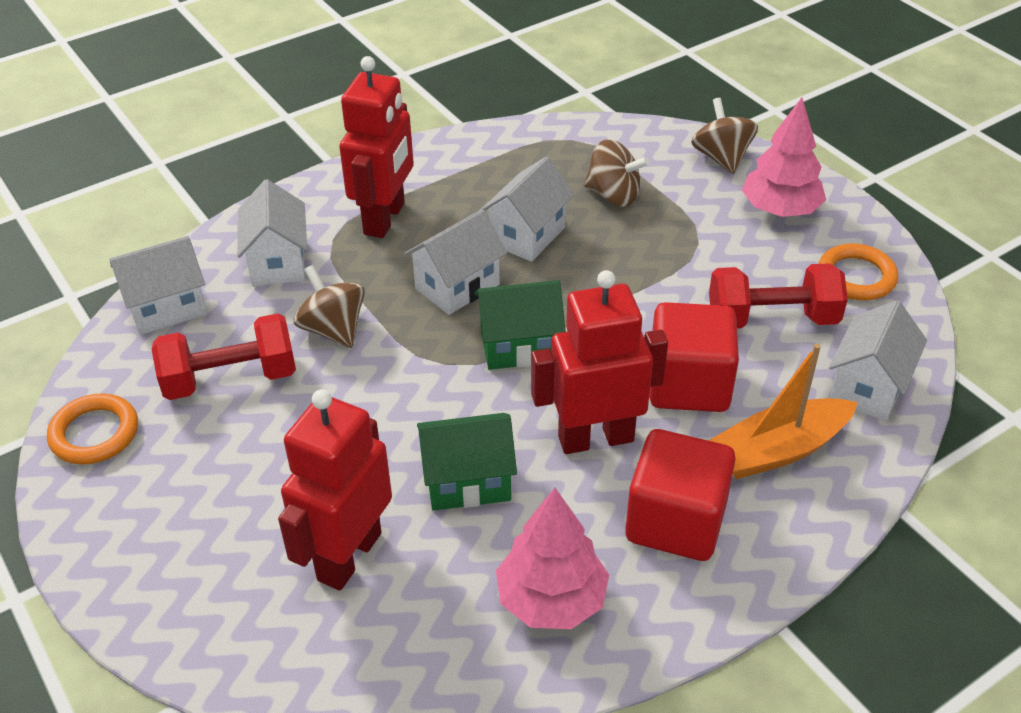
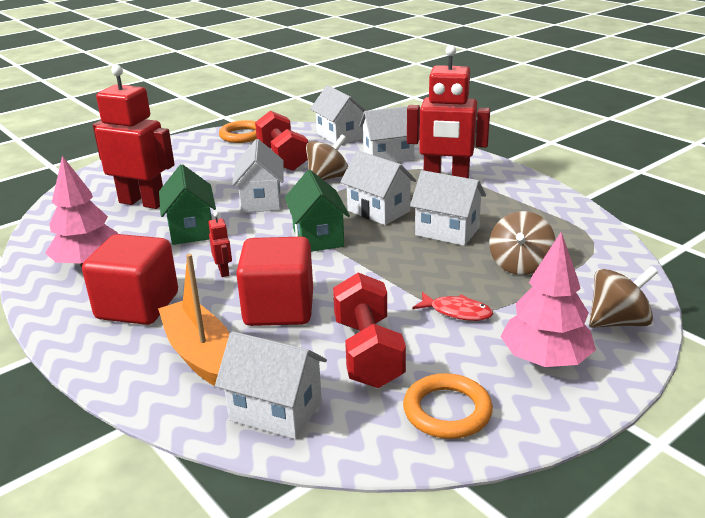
camera: 85 degrees right, 15 degrees down
red robot [531,270,668,454] -> red robot [208,212,232,277], size x0.40
none -> white house [232,139,283,213]
none -> red fish [412,292,493,321]

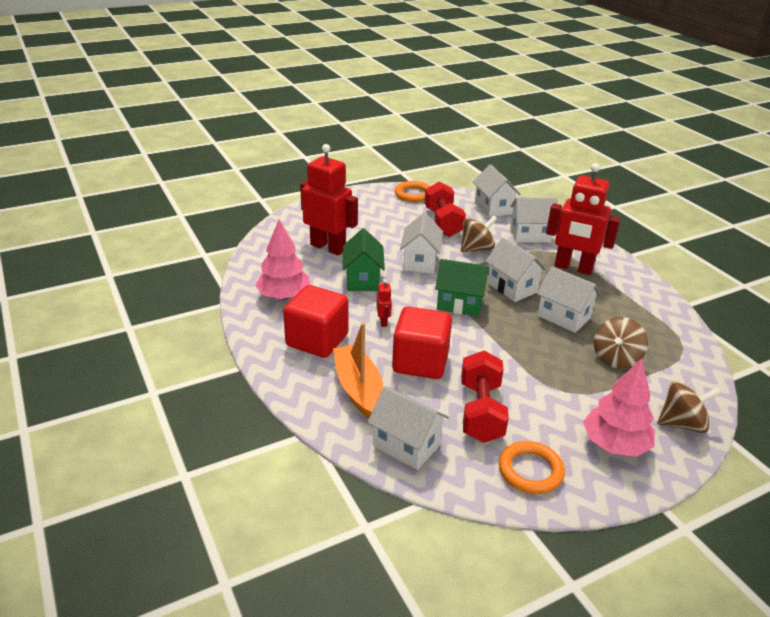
camera: 10 degrees right, 5 degrees up
green house [285,170,350,252] -> green house turned 75 degrees counterclockwise [435,259,489,316]
red fish [412,292,493,321] -> none

